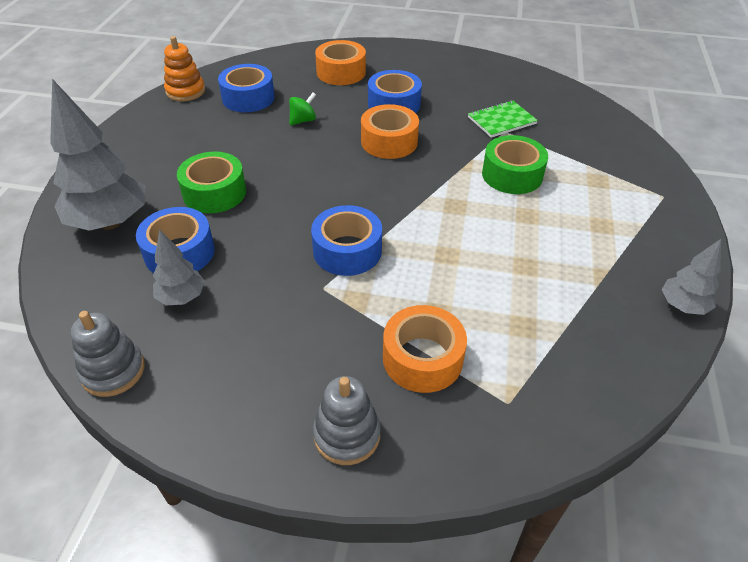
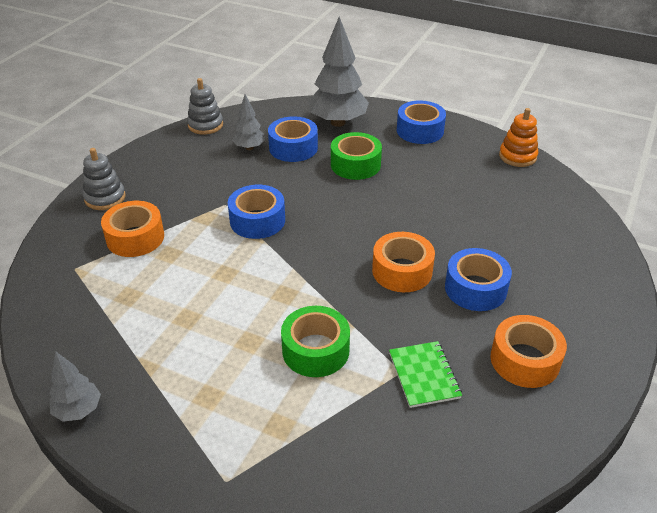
camera: 105 degrees right, 5 degrees down
blue tape [218,64,275,112] -> blue tape moved to [397,100,446,144]
green spinning top [289,92,316,125] -> none
orange tape [315,40,366,85] -> orange tape moved to [490,315,567,388]

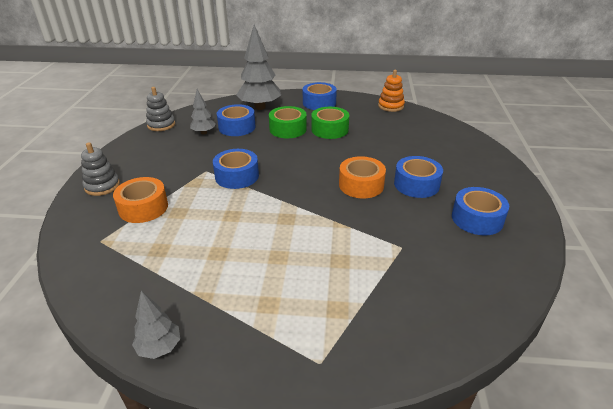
camera: 20 degrees left, 5 degrees down
green tape [281,306,350,377] -> green tape moved to [311,107,349,139]
green notebook [389,341,462,408] -> none
orange tape [490,315,567,388] -> blue tape [452,187,509,235]

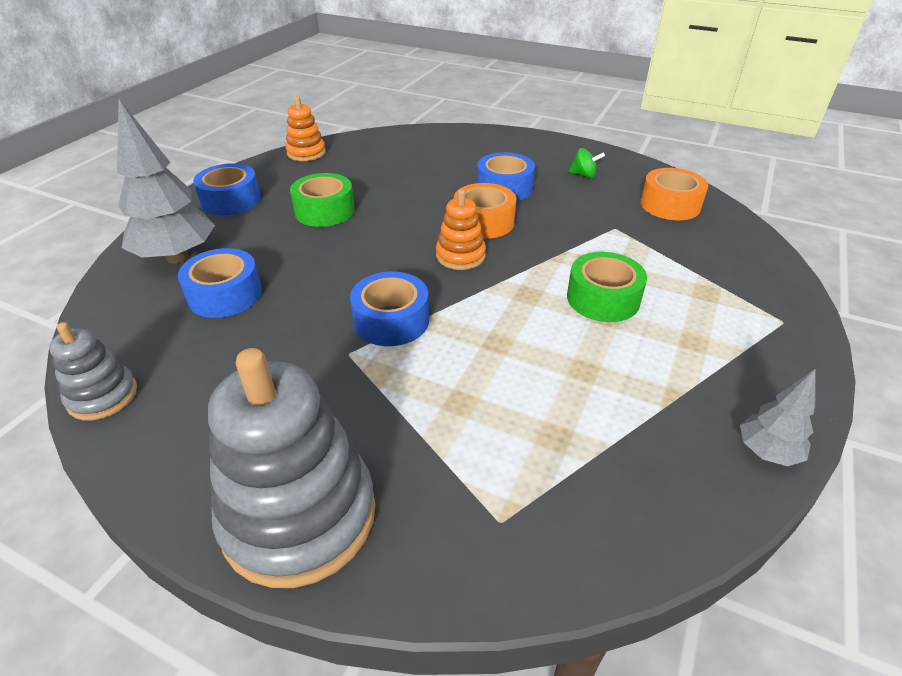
camera: 70 degrees left, 5 degrees up
grey stacking toy [81,142,120,196] -> grey stacking toy [208,348,376,588], size x1.95
orange tape [113,177,168,223] -> orange tape moved to [640,168,708,220]
grey tree [190,89,216,135] -> none
green tape [269,106,307,138] -> green tape moved to [567,252,647,322]
blue tape [452,187,509,235] -> green spinning top [568,148,605,178]
none -> orange stacking toy [436,189,486,270]

